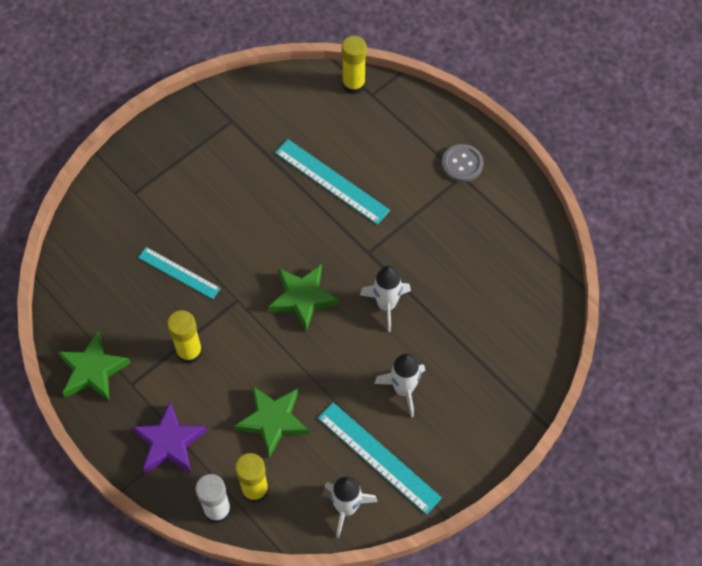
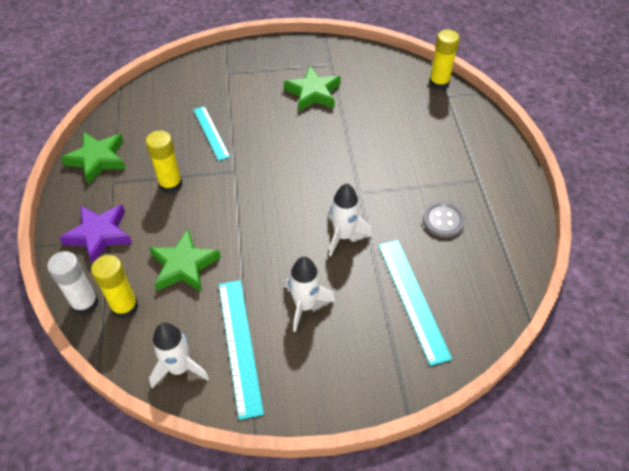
camera: 35 degrees right, 10 degrees down
green star [268,264,339,332] -> green star moved to [284,66,341,111]
turquoise ruler [275,139,390,225] -> turquoise ruler moved to [378,240,452,366]
grey button [442,144,483,182] -> grey button moved to [423,202,465,238]

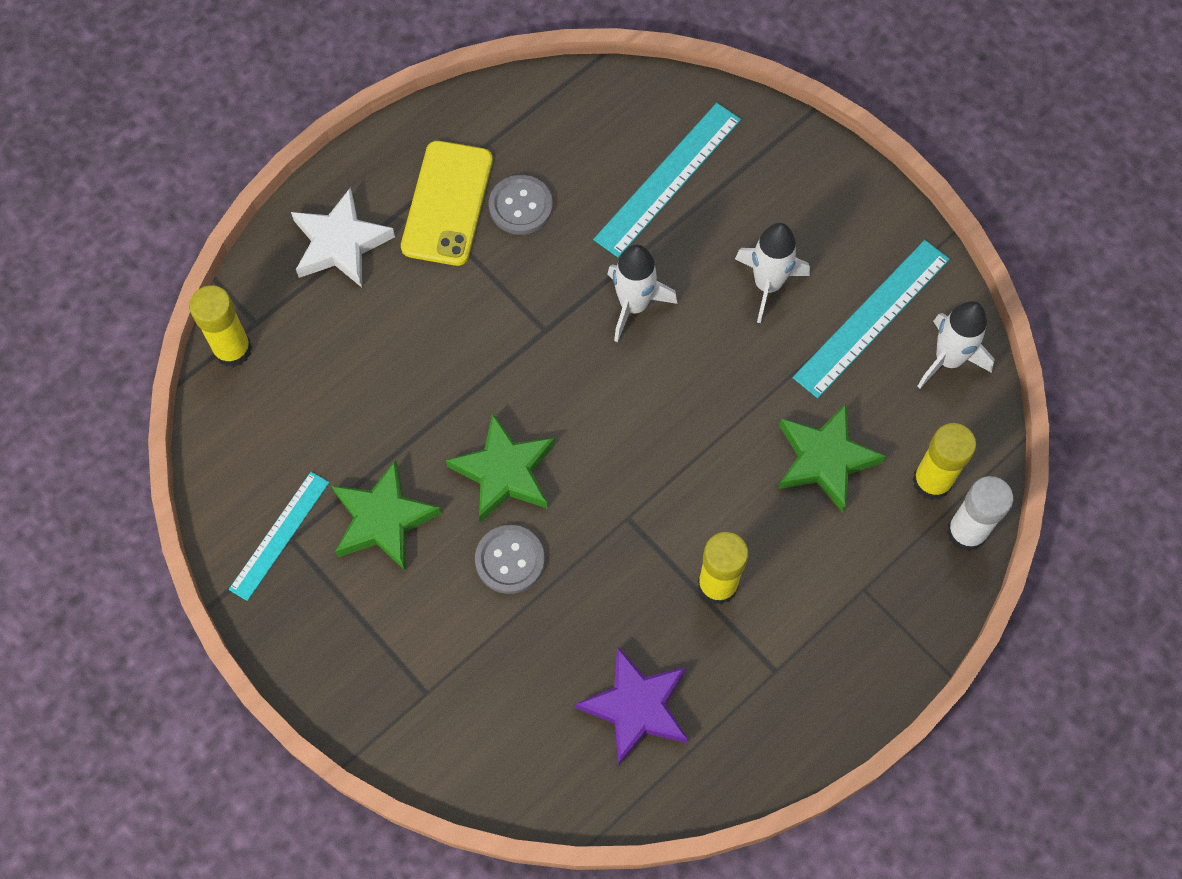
camera: 125 degrees left, 15 degrees up
purple star [59,205,132,264] -> purple star moved to [575,646,688,765]
green star [61,132,126,184] -> green star moved to [446,413,555,523]
turquoise ruler [193,106,230,161] -> turquoise ruler moved to [229,472,329,601]
none -> white star [291,187,395,288]
none -> yellow phone [401,141,493,266]
none -> grey button [475,525,545,594]

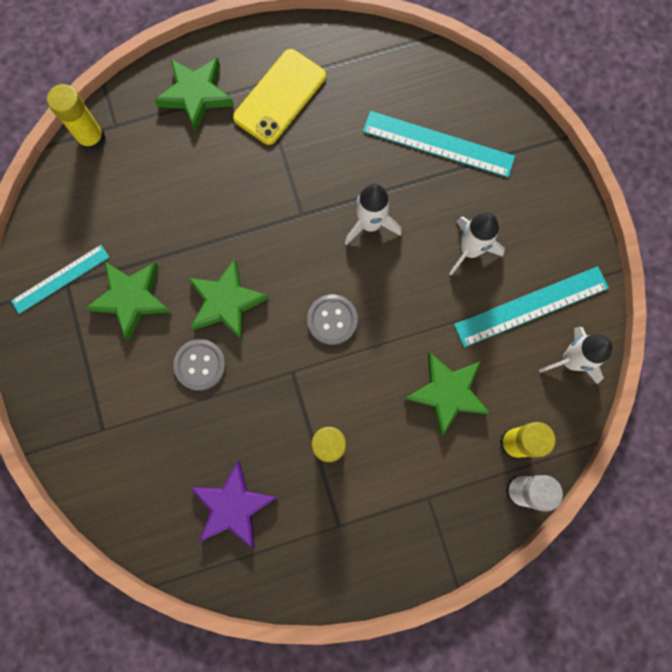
camera: 25 degrees right, 10 degrees up
white star [291,187,395,288] -> green star [154,58,234,132]
grey button [489,175,553,235] -> grey button moved to [307,294,358,345]
turquoise ruler [593,103,741,258] -> turquoise ruler turned 45 degrees clockwise [363,111,515,177]

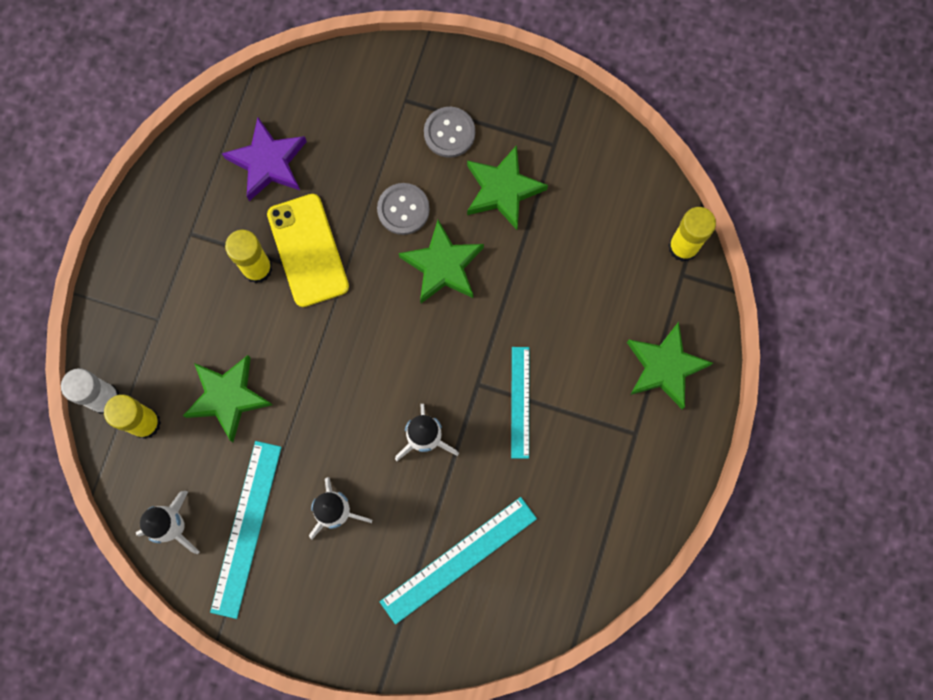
camera: 125 degrees right, 0 degrees up
turquoise ruler [11,245,110,314] -> turquoise ruler moved to [511,347,529,459]
yellow phone [233,49,326,145] -> yellow phone moved to [267,194,349,307]
grey button [307,294,358,345] -> grey button moved to [424,107,475,158]

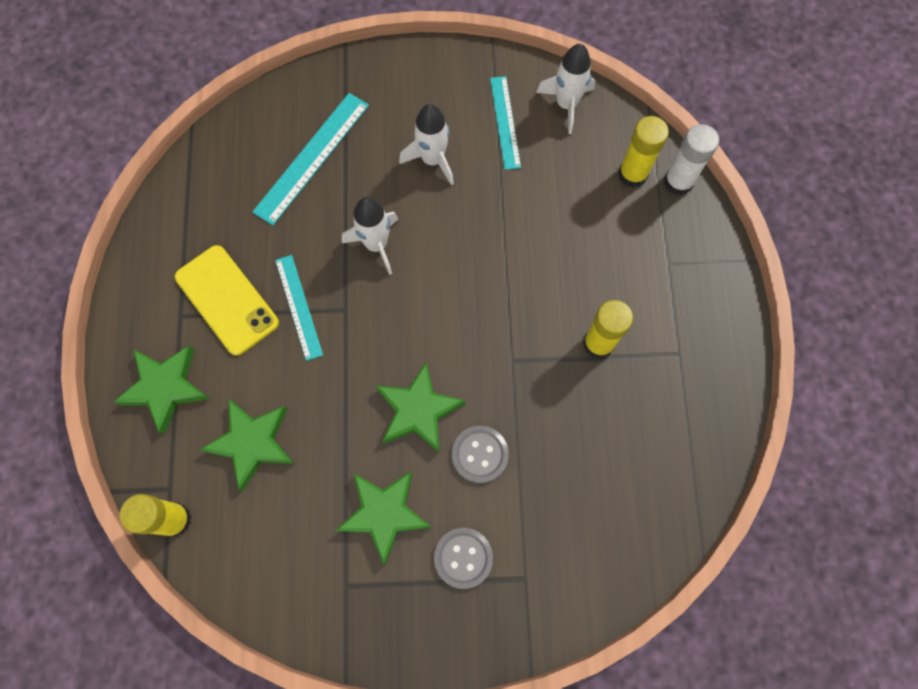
camera: 160 degrees right, 5 degrees down
green star [183,355,272,442] -> green star moved to [200,399,294,491]
turquoise ruler [210,441,282,619] -> turquoise ruler [490,76,521,170], size x0.66
purple star [222,117,307,201] -> none
yellow phone [267,194,349,307] -> yellow phone moved to [175,245,279,356]

